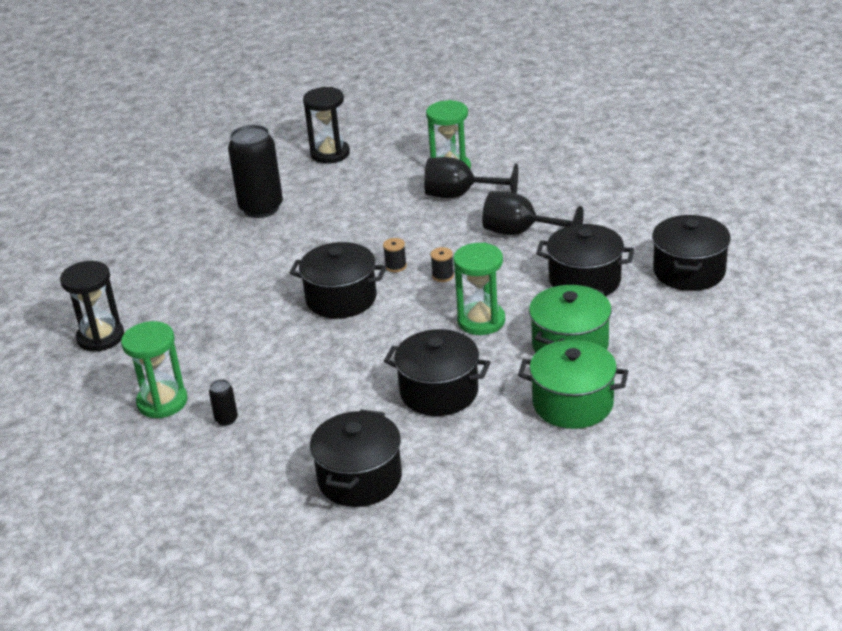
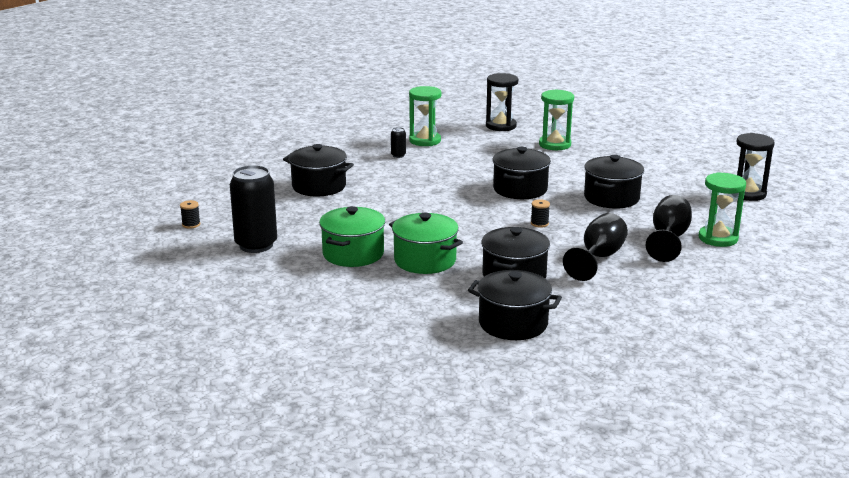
camera: 95 degrees right, 10 degrees down
black can [228,125,283,218] -> black can moved to [230,165,277,253]
black spool [383,238,407,272] -> black spool moved to [180,200,200,229]
black pot [384,329,491,416] -> black pot moved to [584,155,644,209]
green hourglass [453,243,505,335] -> green hourglass moved to [539,89,574,150]

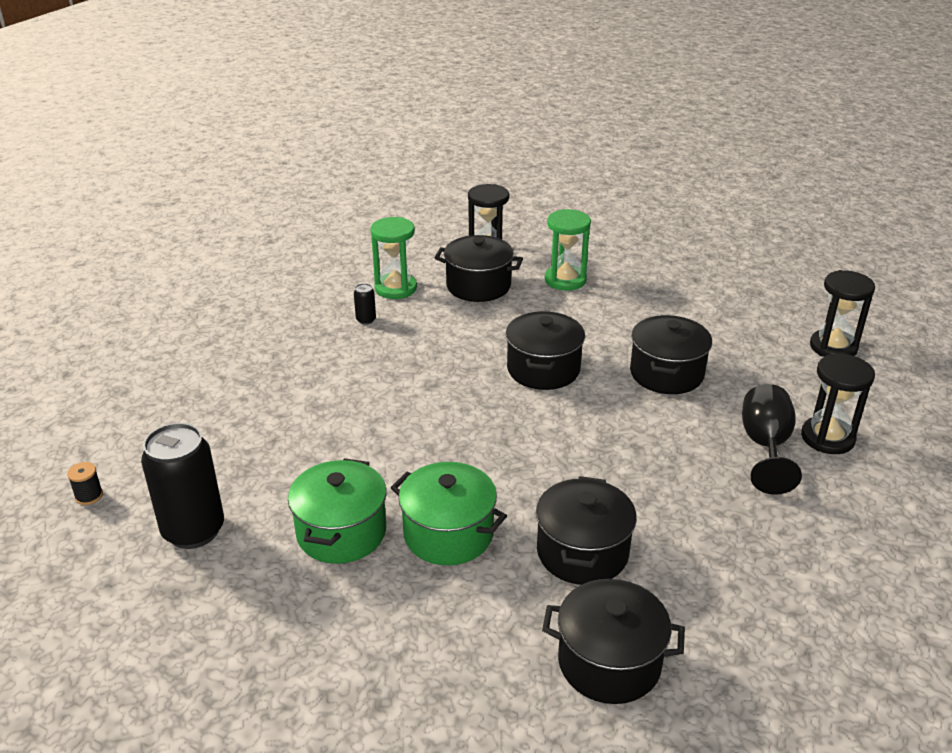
camera: 10 degrees left, 10 degrees up
black pot [283,144,354,196] -> black pot moved to [435,235,523,302]
black spool [531,199,550,228] -> none
black goblet [563,213,628,281] -> none
green hourglass [699,172,746,247] -> black hourglass [801,354,875,454]

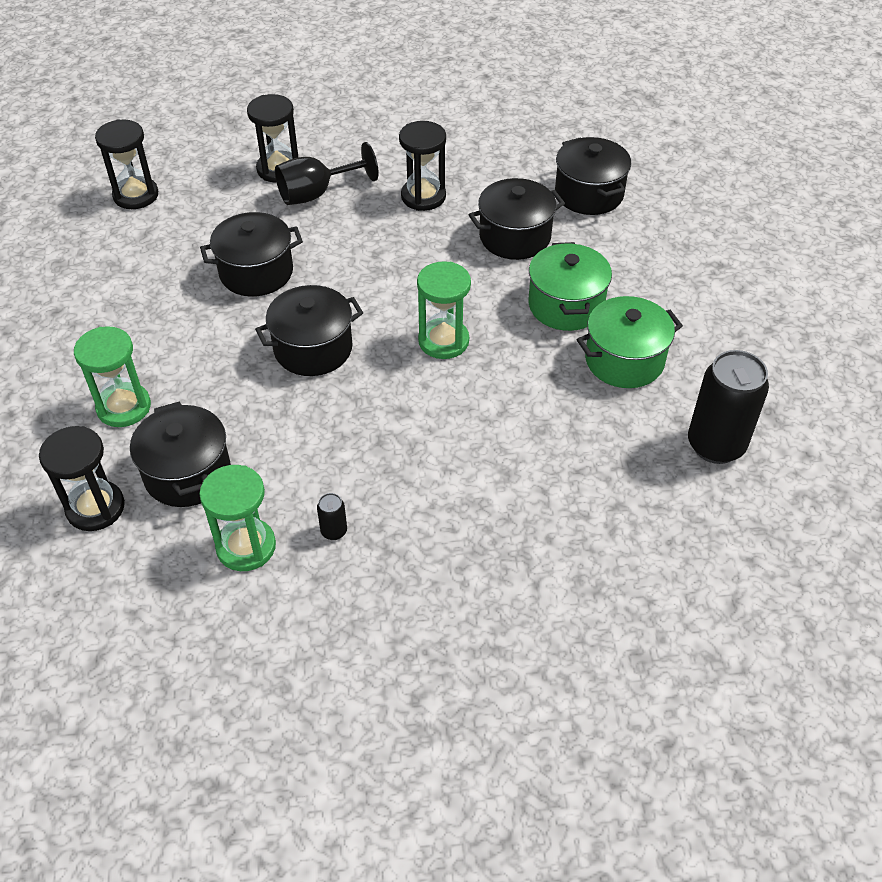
camera: 125 degrees left, 15 degrees up
black spool [67,462,103,505] -> none
none -> black hourglass [399,121,446,211]
none -> green hourglass [417,261,471,359]

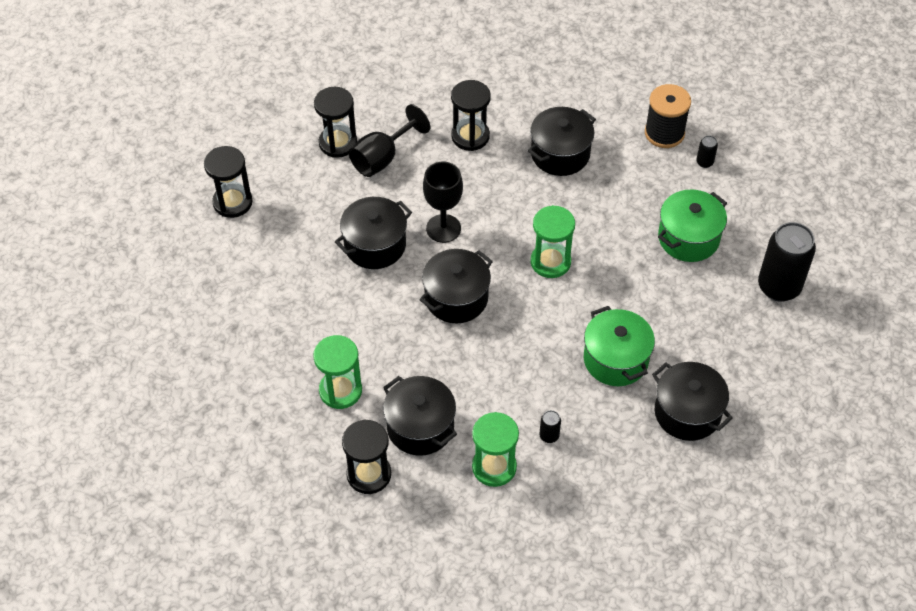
camera: 20 degrees left, 5 degrees up
green pot [529,242,612,331] -> green pot moved to [584,306,655,386]
black pot [555,137,631,215] -> black pot moved to [652,362,733,441]
none -> black goblet [423,162,463,243]
none -> black spool [645,84,691,148]
none -> black can [696,135,718,168]

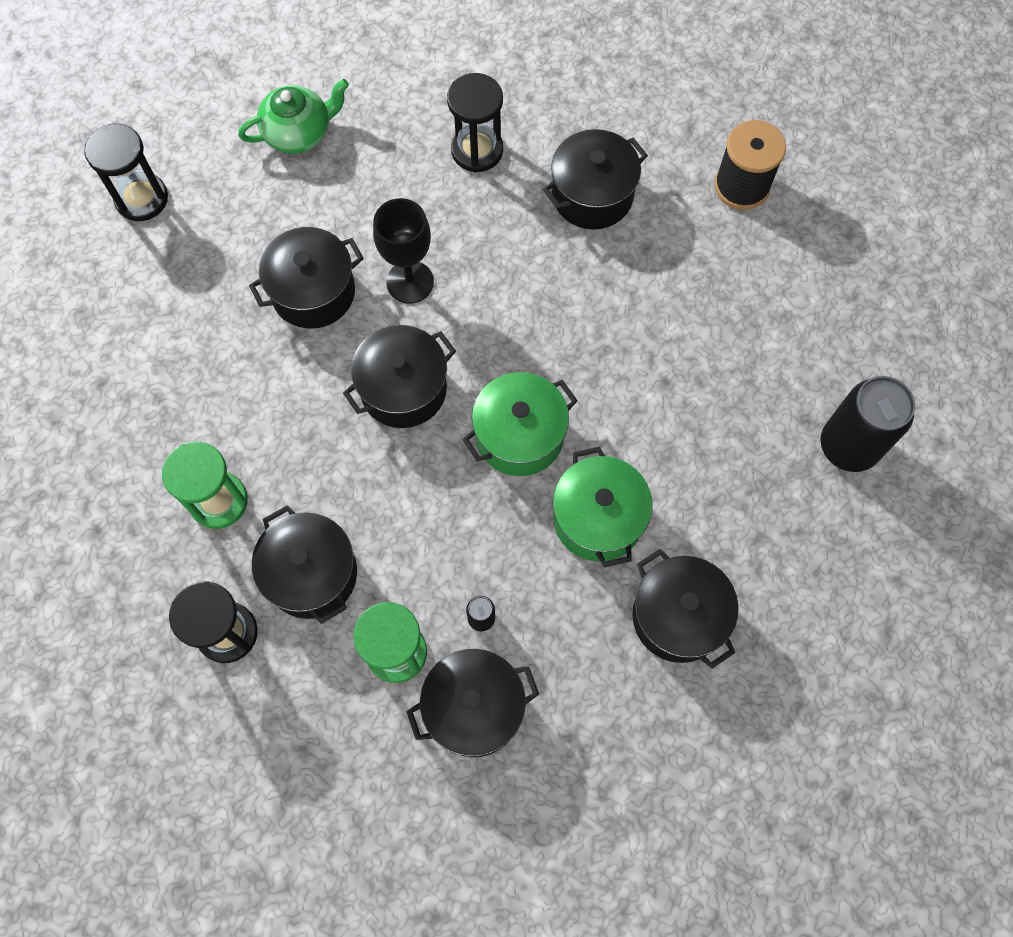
camera: 10 degrees right, 15 degrees up
black hourglass [314,87,357,158] -> green teapot [238,79,349,154]
black goblet [349,104,430,177] -> none
green hourglass [531,205,575,278] -> none
green pot [658,190,727,262] -> green pot moved to [462,372,578,476]
black can [696,135,718,168] -> none
none -> black pot [406,649,539,757]

